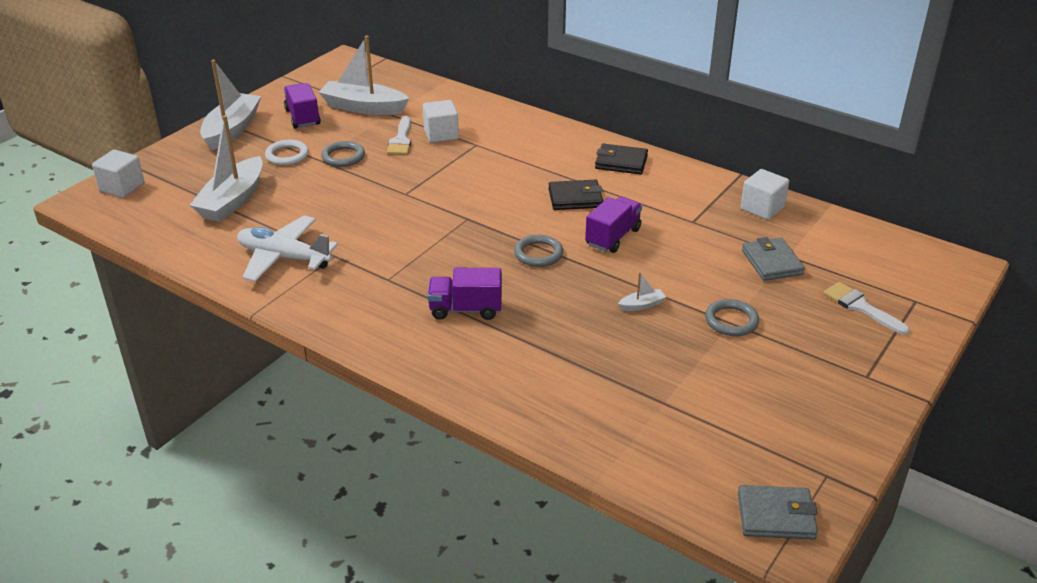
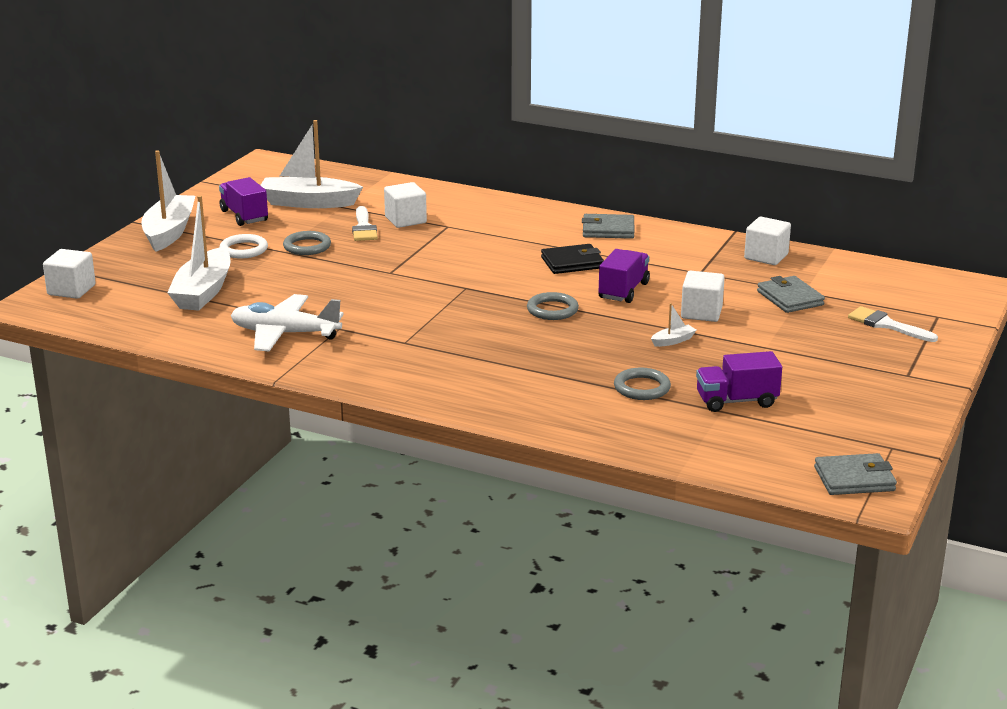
camera: 10 degrees left, 10 degrees down
purple truck [428,268,502,320] -> purple truck moved to [696,351,782,412]
black wallet [595,144,648,175] -> grey wallet [582,214,634,239]
grey ring [705,299,759,336] -> grey ring moved to [614,368,671,400]
none -> white cube [681,271,725,322]

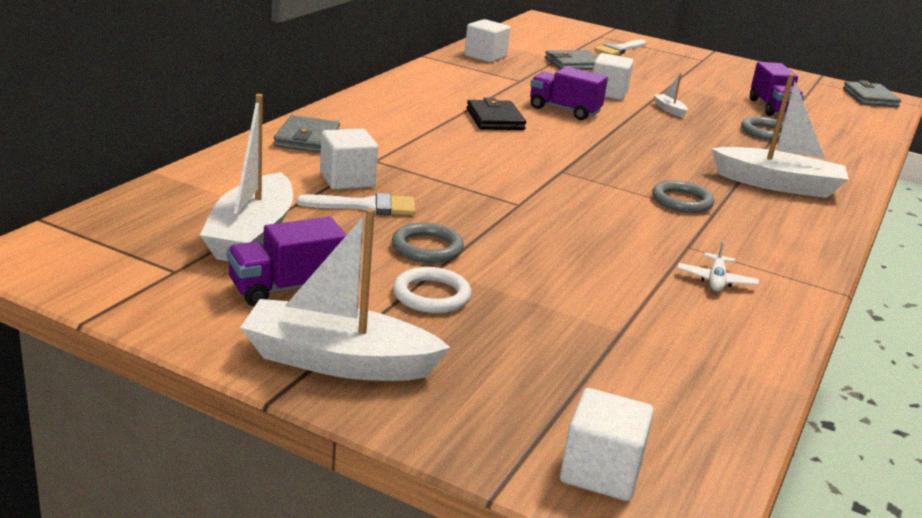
camera: 90 degrees left, 0 degrees up
white boat [167,195,230,311] -> white boat moved to [711,74,849,198]
white plane [231,294,344,351] -> white plane [678,240,759,291], size x0.48
grey ring [527,292,579,320] -> grey ring moved to [652,181,714,213]
grey wallet [582,214,634,239] -> grey wallet moved to [274,115,340,153]

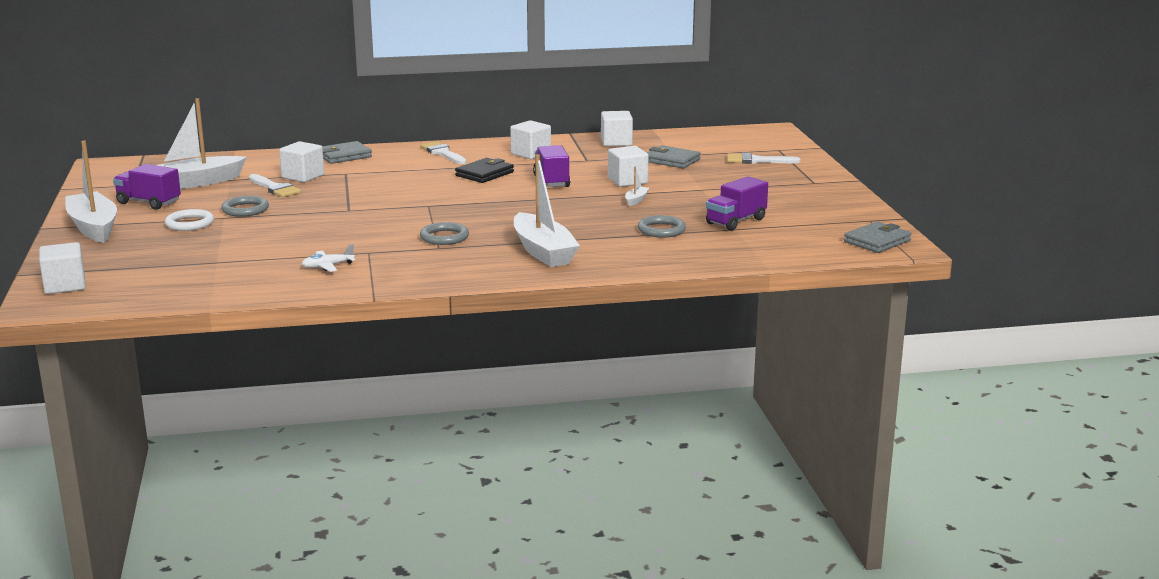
camera: 55 degrees right, 5 degrees down
none -> white brush [420,141,467,164]
none -> white cube [510,120,551,159]

